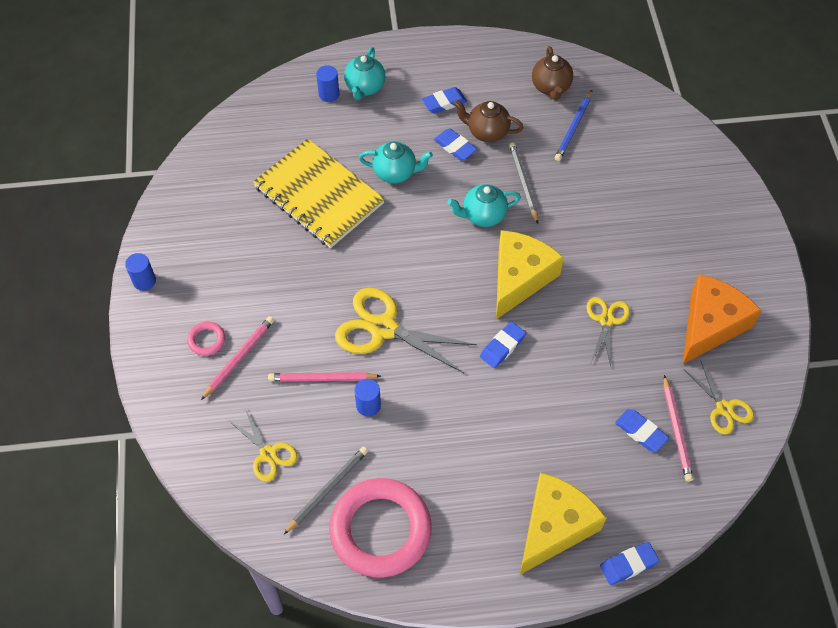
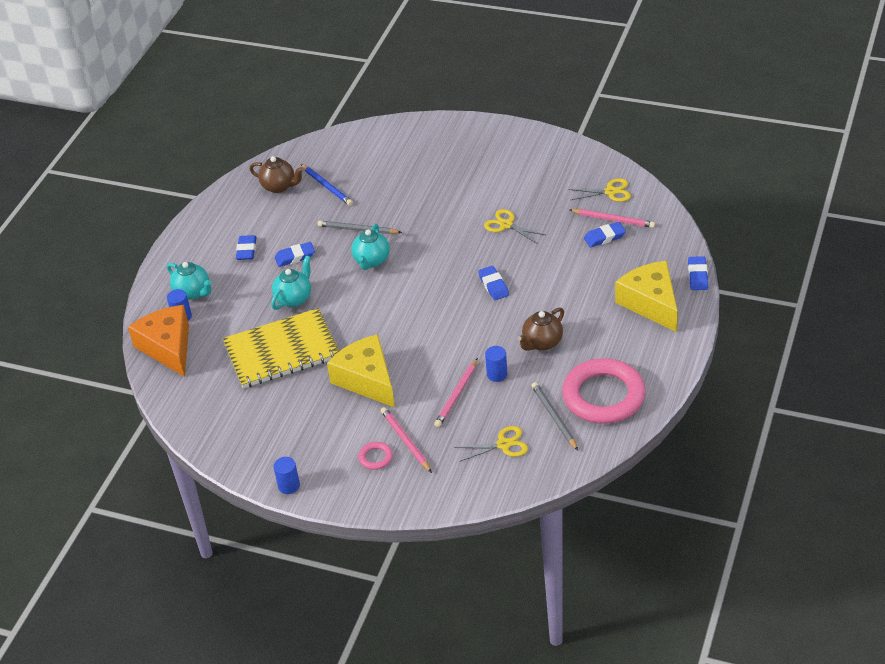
camera: 60 degrees left, 15 degrees down
yellow scissors [335,287,477,373] -> none
brown teapot [453,100,524,142] -> brown teapot moved to [517,307,564,351]
yellow cheese [496,230,564,320] -> yellow cheese moved to [327,334,395,408]
orange cheese [683,274,762,364] -> orange cheese moved to [128,305,189,377]

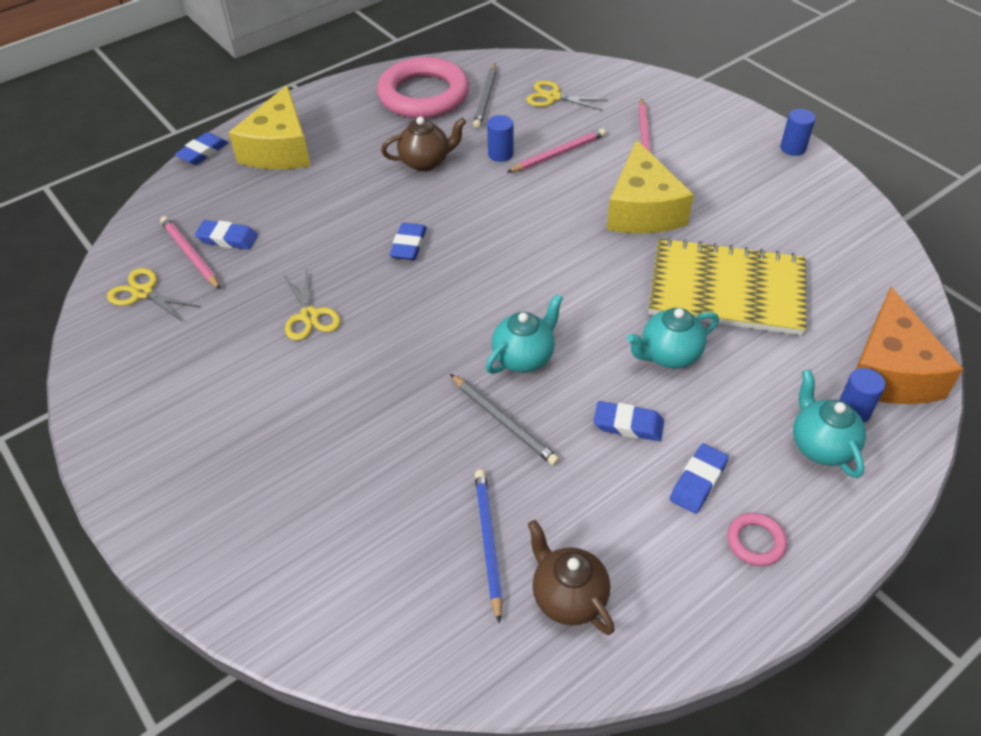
camera: 150 degrees left, 5 degrees up
pink ring [358,442,393,470] -> pink ring moved to [727,513,787,566]

